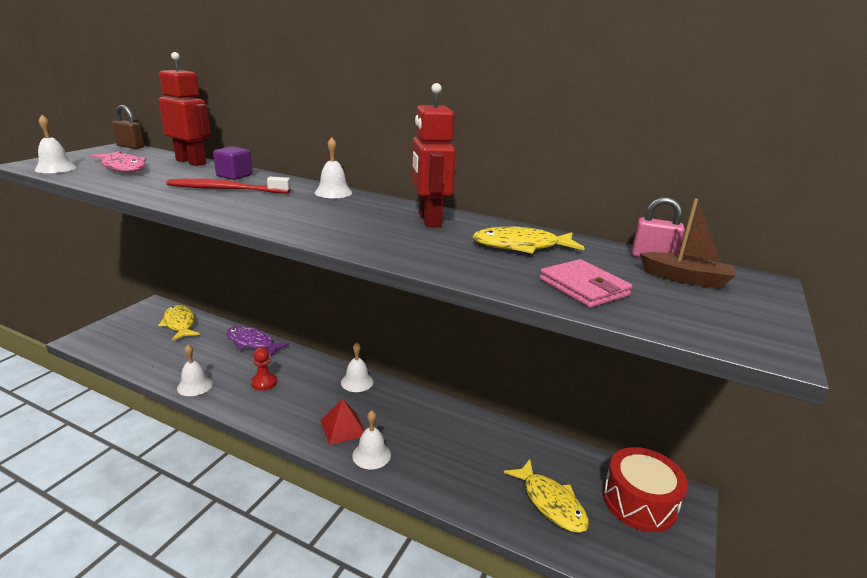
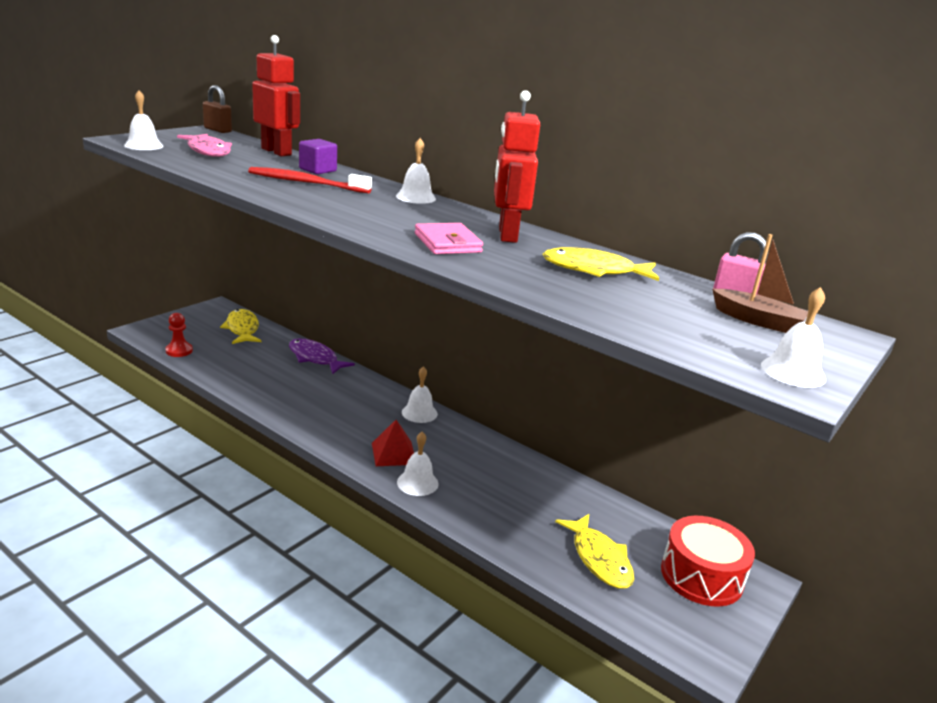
camera: 10 degrees right, 0 degrees up
white bell [177,345,213,396] -> white bell moved to [761,287,826,388]
red pawn [251,347,277,391] -> red pawn moved to [165,313,193,357]
pink wallet [540,259,632,308] -> pink wallet moved to [415,223,483,254]

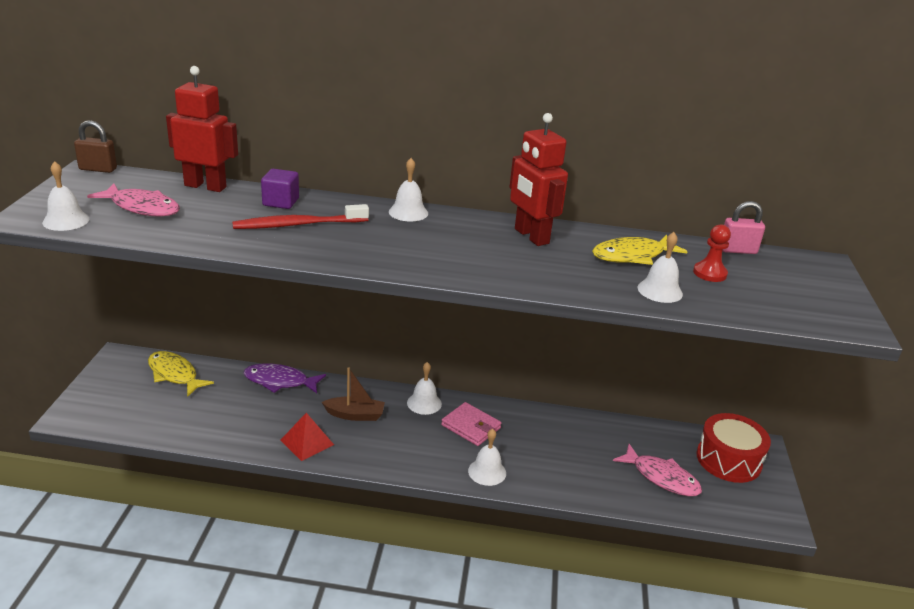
camera: 30 degrees left, 5 degrees up
red pawn [165,313,193,357] -> red pawn moved to [693,224,731,282]
red pyramid [372,420,414,466] -> red pyramid moved to [280,413,334,461]
pink wallet [415,223,483,254] -> pink wallet moved to [441,402,502,446]
yellow fish [555,514,634,589] -> pink fish [613,444,702,496]
brown boat [712,234,808,333] -> brown boat moved to [322,367,385,421]
white bell [761,287,826,388] -> white bell moved to [638,232,683,303]

